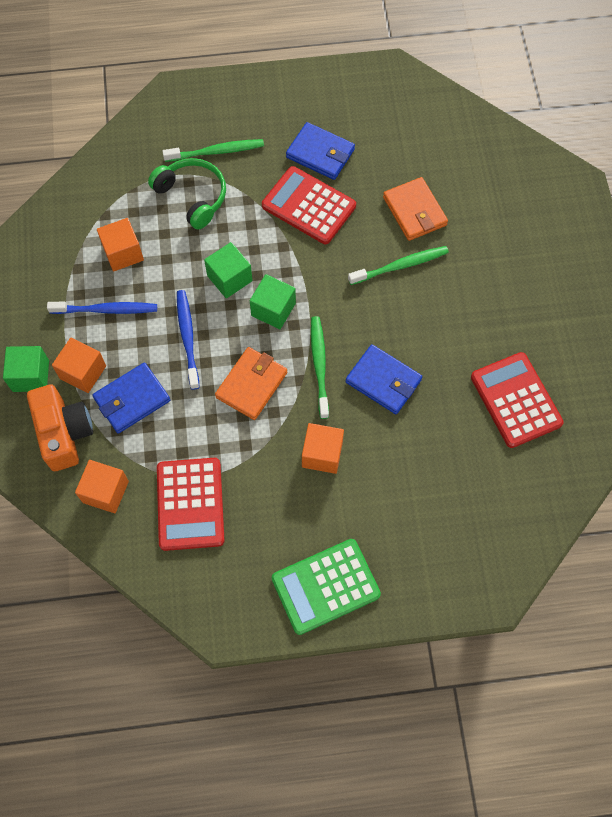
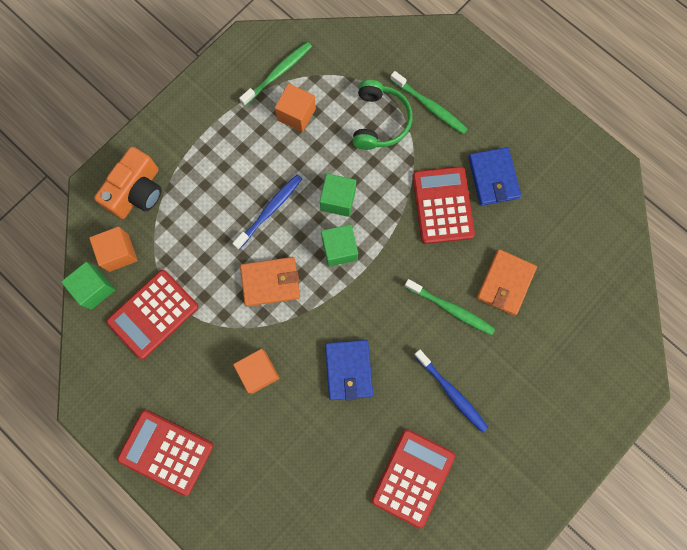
camera: 50 degrees right, 10 degrees up
green cube [3,346,49,392] -> green cube moved to [61,262,115,310]
blue toothbrush [47,302,157,314] -> blue toothbrush moved to [414,349,488,433]
orange cube [52,338,106,393] -> none
blue wallet [92,363,170,433] -> none
green calculator [272,539,381,635] -> red calculator [117,410,213,496]
green toothbrush [311,316,329,419] -> green toothbrush moved to [239,42,312,106]

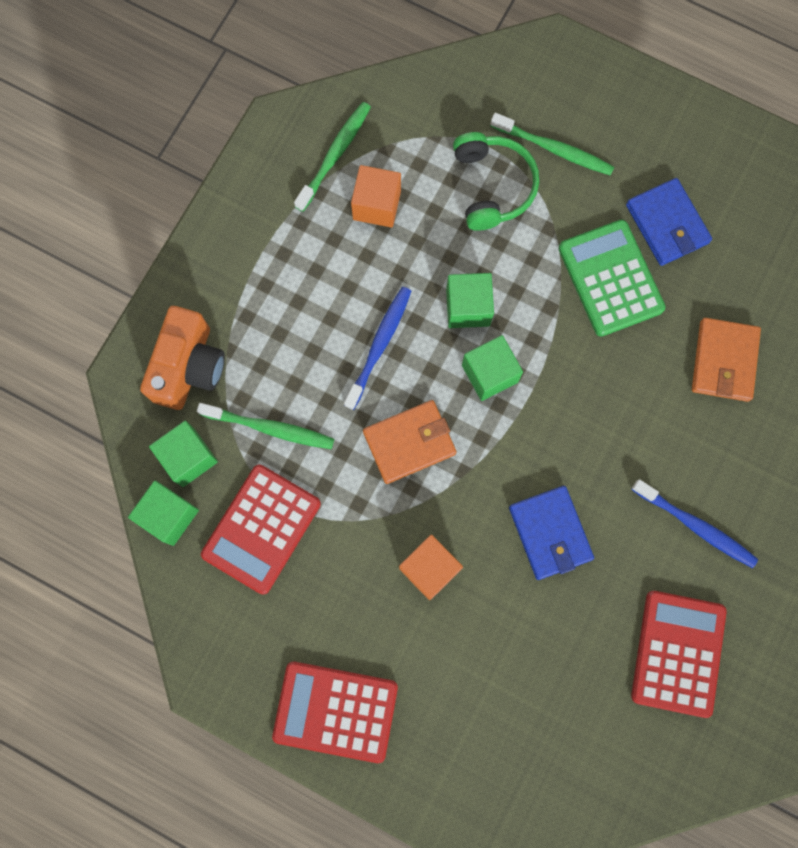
camera: 15 degrees left, 0 degrees up
orange cube [89,227,138,272] -> green cube [149,420,218,487]
green toothbrush [404,279,495,335] -> green toothbrush moved to [197,403,334,449]
red calculator [413,166,475,244] -> green calculator [559,220,665,337]

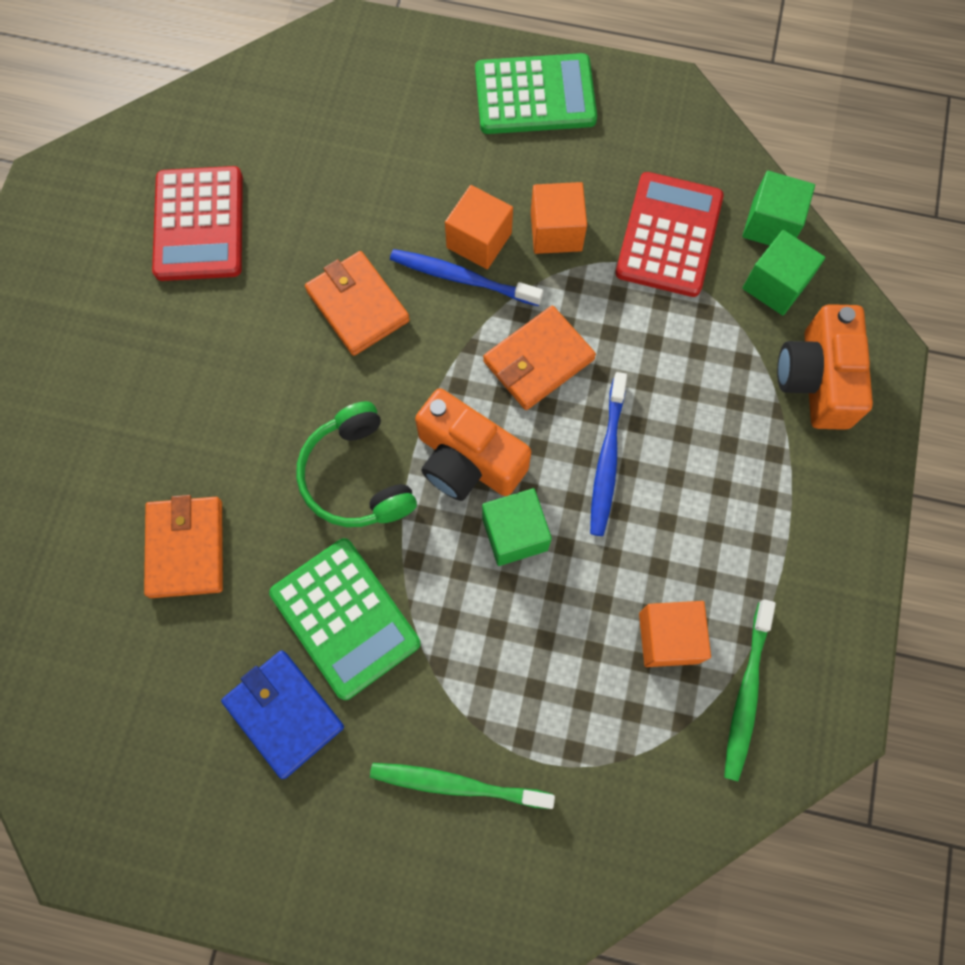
camera: 165 degrees right, 5 degrees down
green toothbrush [197,403,334,449] -> none
red calculator [272,662,398,763] -> green calculator [475,53,597,134]
green headphones [453,132,539,231] -> green headphones moved to [296,401,417,527]
green cube [462,335,523,401] -> orange camera [415,388,531,501]
blue wallet [509,486,594,580] -> orange wallet [305,251,410,356]
blue toothbrush [631,479,758,568] -> blue toothbrush moved to [390,249,543,306]
none -> orange cube [531,182,587,254]

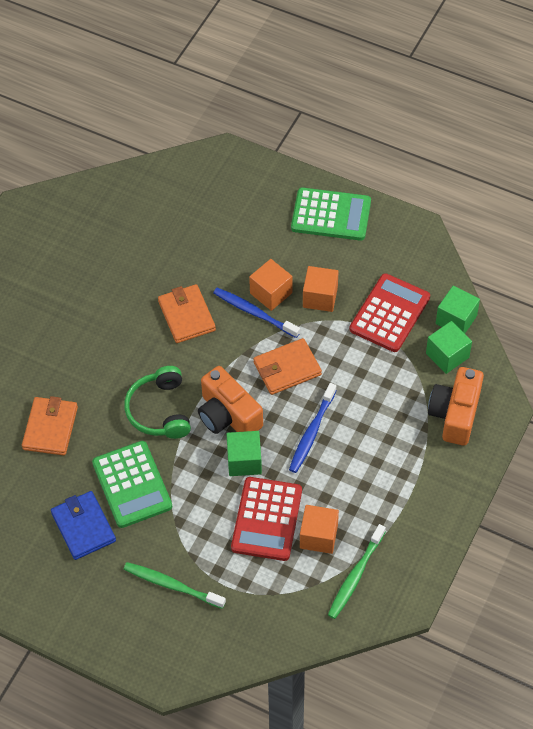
camera: 15 degrees right, 15 degrees down
red calculator [152,166,243,281] -> red calculator moved to [231,477,302,561]

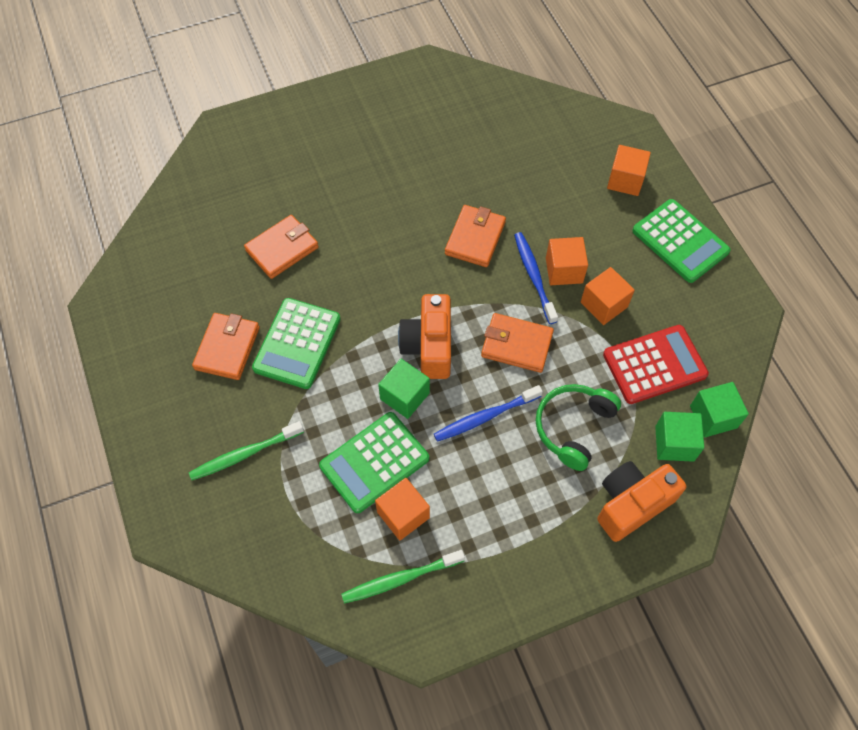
camera: 40 degrees right, 5 degrees up
blue wallet [51,491,116,560] -> orange wallet [192,313,260,380]
green headphones [124,366,191,439] -> green headphones moved to [536,384,621,471]
green toothbrush [124,562,226,609] -> green toothbrush turned 90 degrees counterclockwise [189,421,304,480]
red calculator [231,477,302,561] -> green calculator [319,412,429,513]
none -> orange cube [607,145,651,196]

